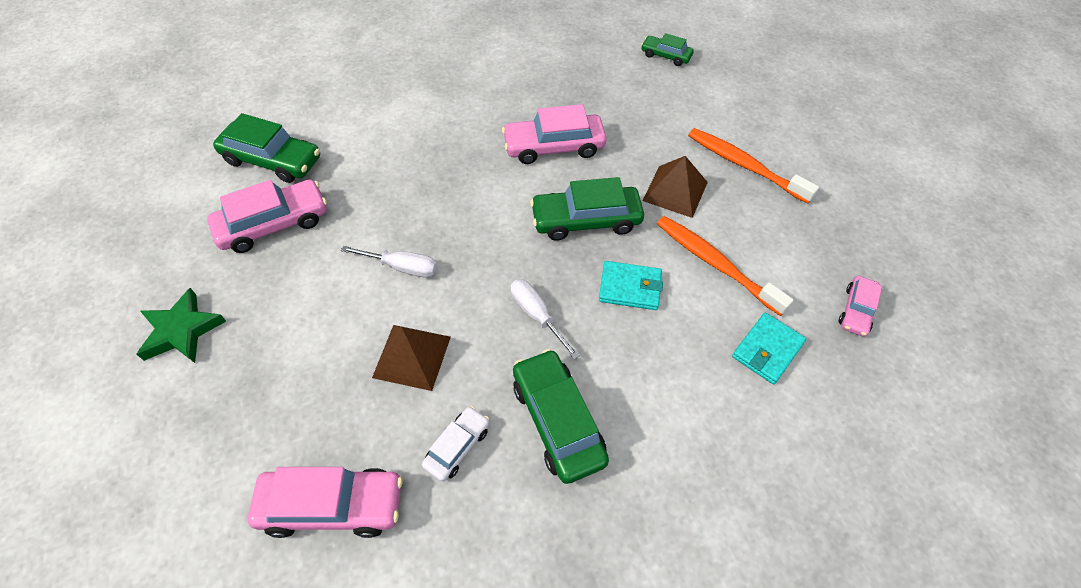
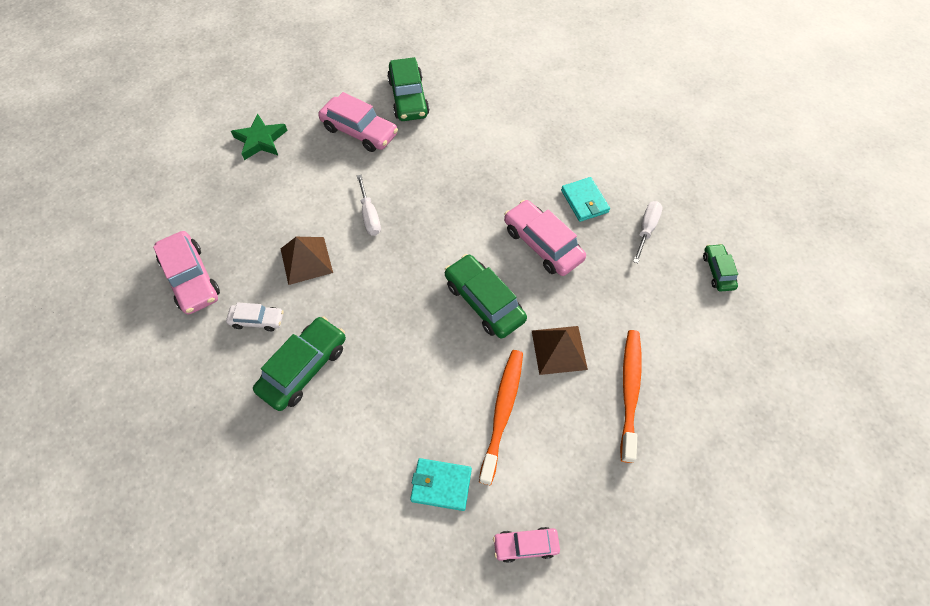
camera: 60 degrees right, 5 degrees up
white screwdriver [511,279,580,360] -> white screwdriver moved to [633,201,663,263]
turquoise wallet [599,261,663,310] -> turquoise wallet moved to [561,177,610,222]

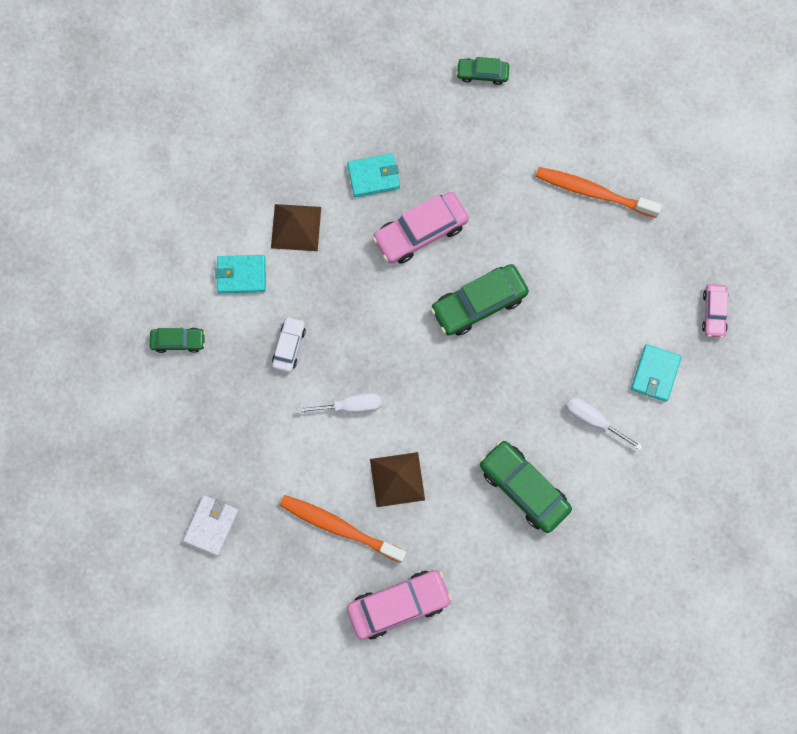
camera: 80 degrees left, 15 degrees up
white car [226,303,283,331] -> white car moved to [272,316,306,372]
green star [231,114,288,160] -> white wallet [183,495,239,556]
pink car [318,92,398,152] -> none
green car [387,57,429,121] -> green car [150,328,205,353], size x0.57
orange toothbrush [479,350,523,485] -> orange toothbrush moved to [279,495,406,563]
brown pyramid [532,326,588,375] -> brown pyramid moved to [271,204,321,251]
white screwdriver [633,201,663,263] -> white screwdriver moved to [566,398,642,450]
none -> turquoise wallet [215,255,266,293]

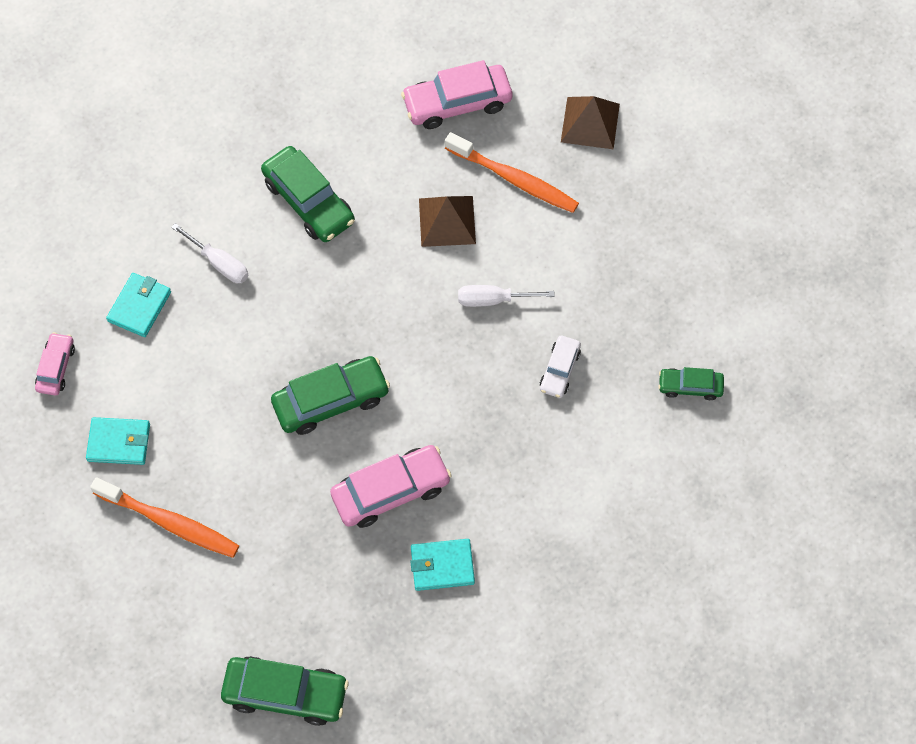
camera: 175 degrees left, 10 degrees down
white wallet [183,495,239,556] -> none
turquoise wallet [215,255,266,293] -> turquoise wallet moved to [86,417,150,465]
brown pyramid [271,204,321,251] -> brown pyramid moved to [561,96,620,149]
green car [456,57,509,85] -> green car [221,656,349,726], size x1.76

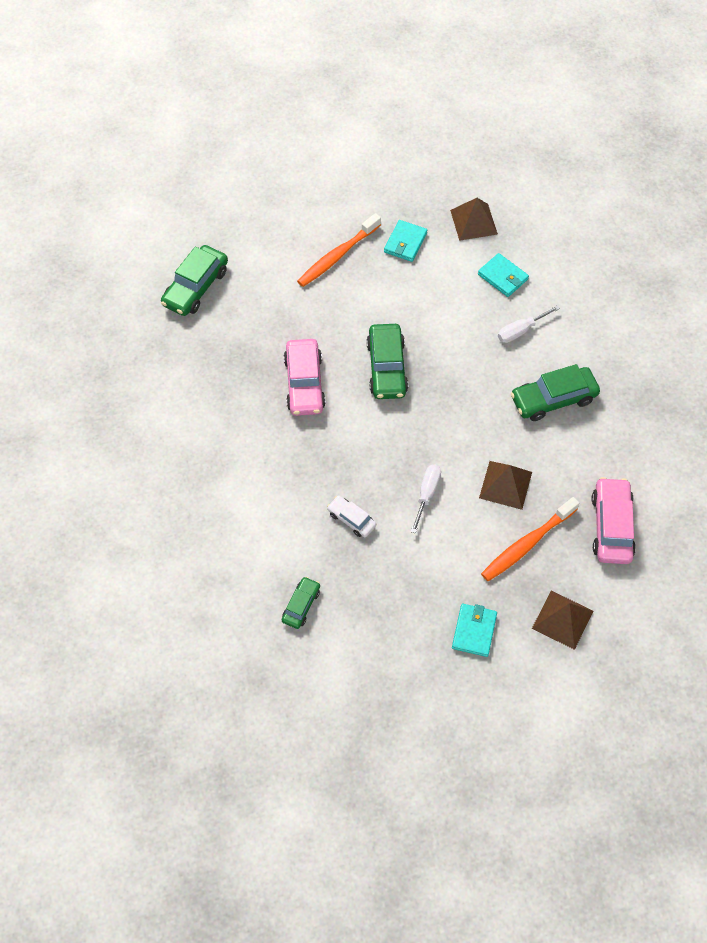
camera: 110 degrees right, 5 degrees down
pink car [35,332,75,395] -> brown pyramid [450,198,498,241]
turquoise wallet [410,539,475,591] -> turquoise wallet moved to [452,604,497,657]

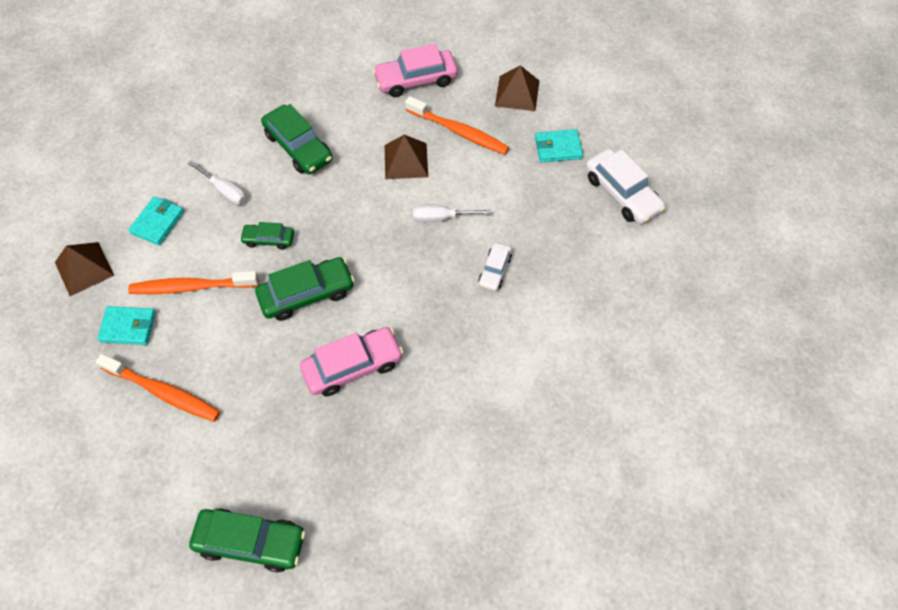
camera: 110 degrees left, 0 degrees up
green car [282,577,320,629] -> green car moved to [240,222,294,250]
none -> orange toothbrush [128,271,259,294]
none -> white car [586,149,665,224]

